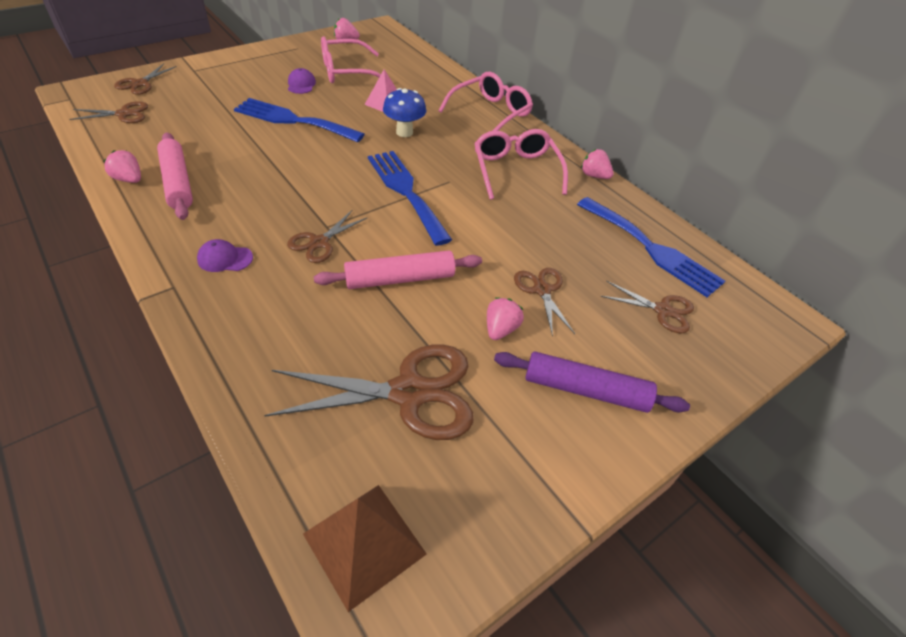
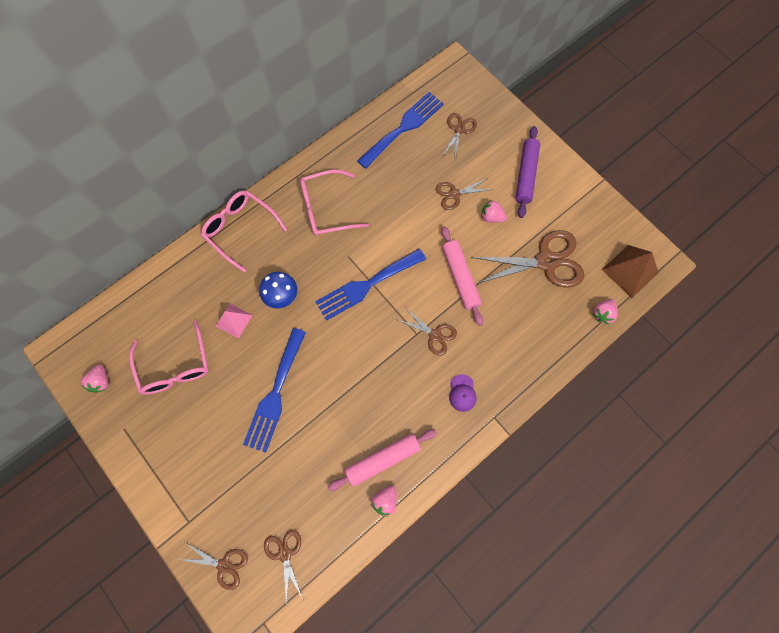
camera: 90 degrees left, 25 degrees up
brown scissors [264,344,474,440] -> brown scissors turned 90 degrees clockwise [471,230,585,288]
purple cap [288,68,316,94] -> none
pink strawberry [581,149,613,179] -> pink strawberry moved to [593,299,618,324]

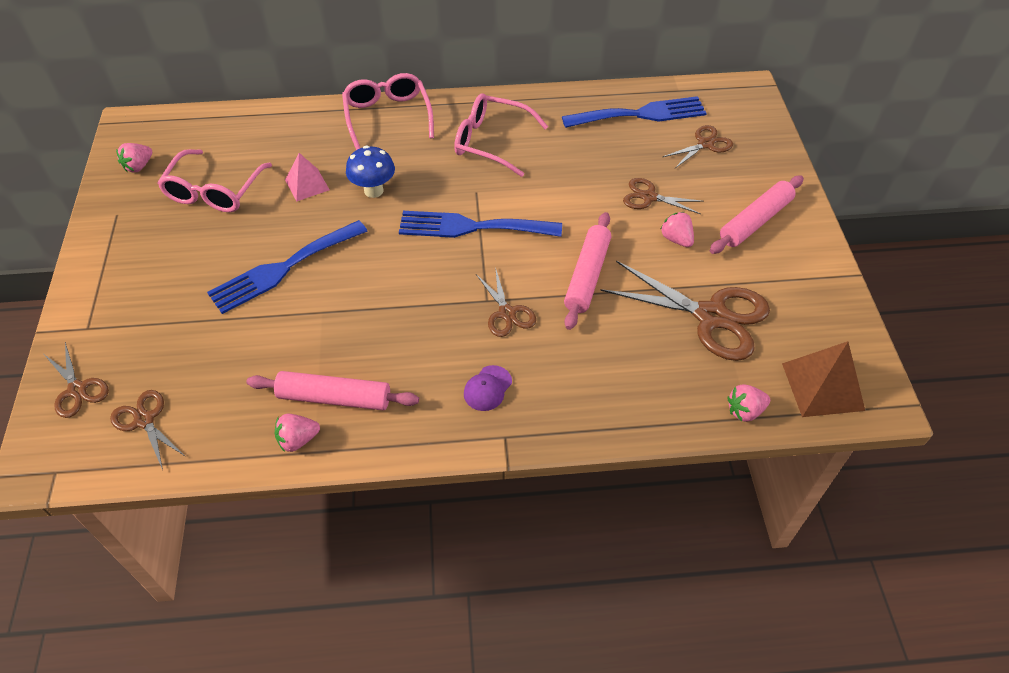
camera: 35 degrees right, 20 degrees down
brown scissors [264,530,304,604] -> brown scissors turned 60 degrees counterclockwise [110,390,186,470]
purple rolling pin [515,126,540,218] -> pink rolling pin [710,175,804,254]

